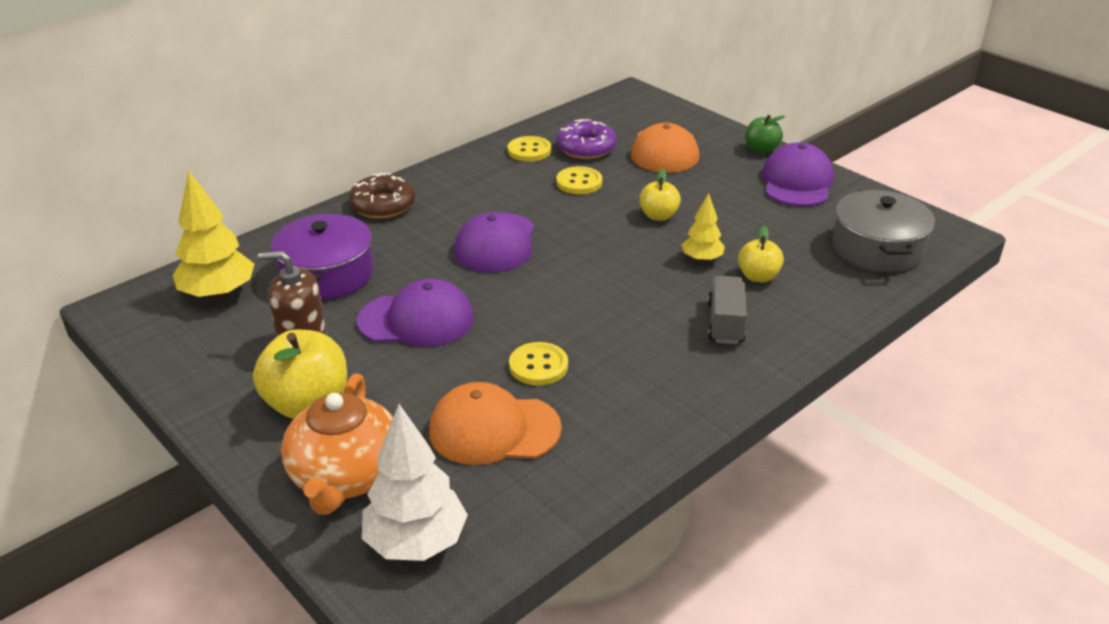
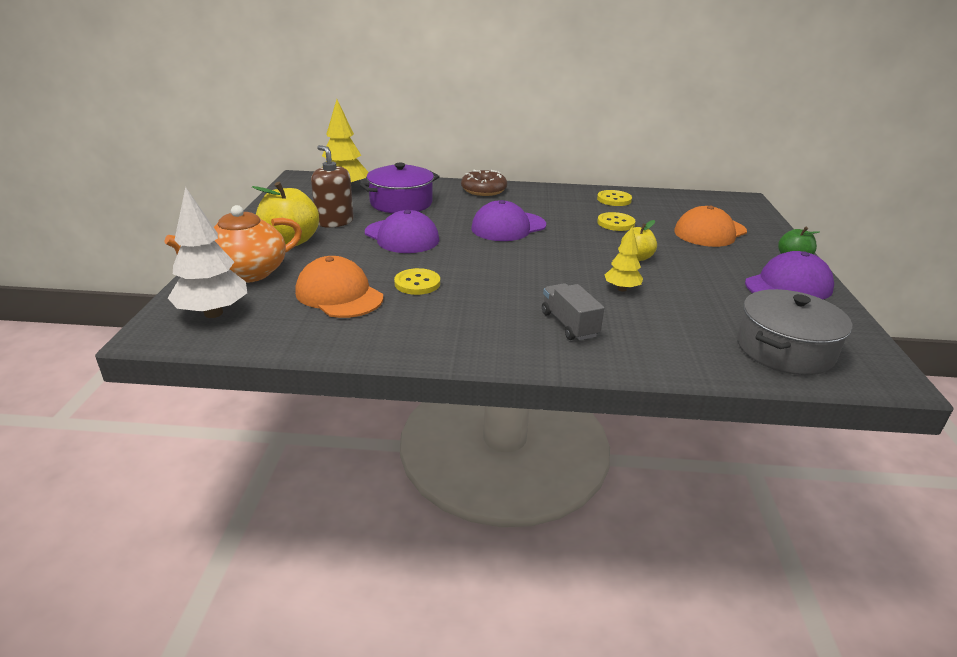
camera: 45 degrees right, 5 degrees down
purple donut [556,119,617,159] -> none
grey truck [708,276,747,344] -> grey truck turned 75 degrees counterclockwise [542,283,604,340]
yellow apple [738,226,784,282] -> none

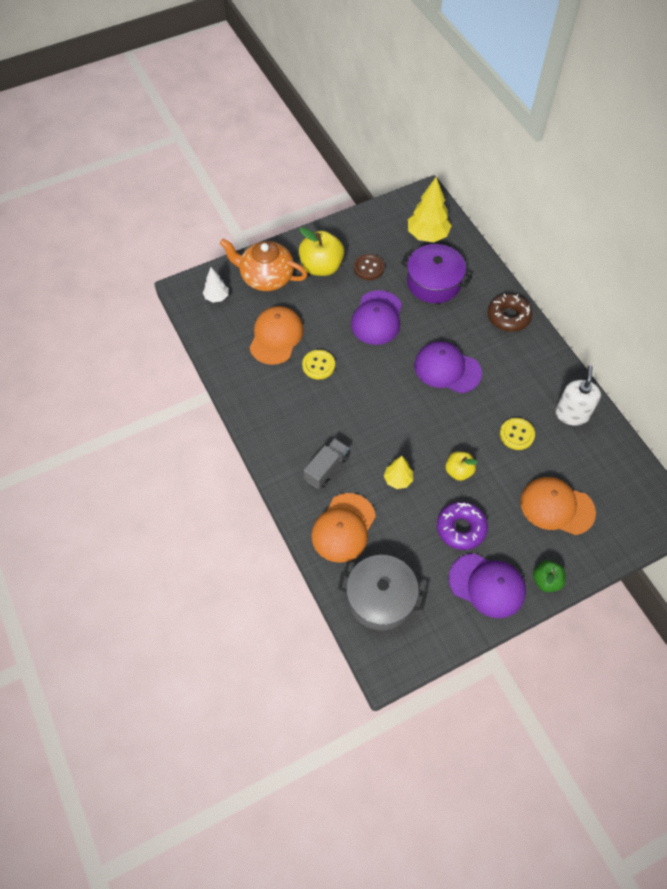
camera: 60 degrees right, 30 degrees up
white tree [168,187,247,318] -> white tree [203,267,229,303], size x0.57
brown soap dispenser [311,145,354,228] -> brown button [354,254,384,280]
yellow button [597,190,632,206] -> white soap dispenser [555,365,601,426]
none -> orange cap [311,493,376,563]
none -> purple donut [437,502,488,550]

